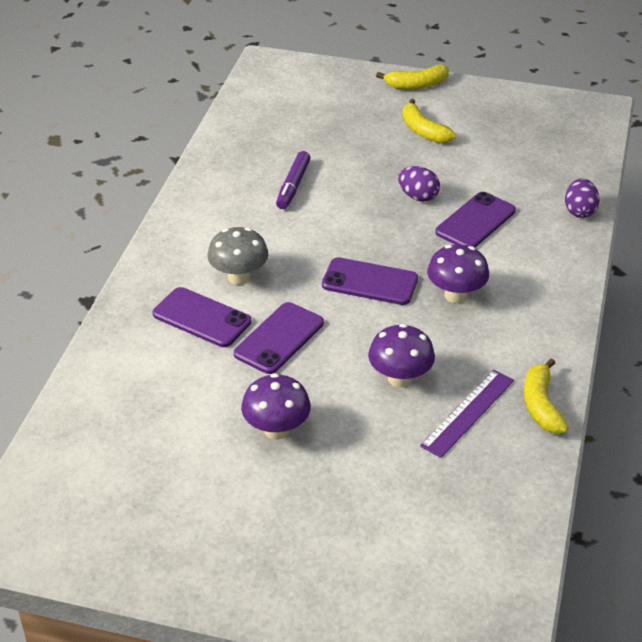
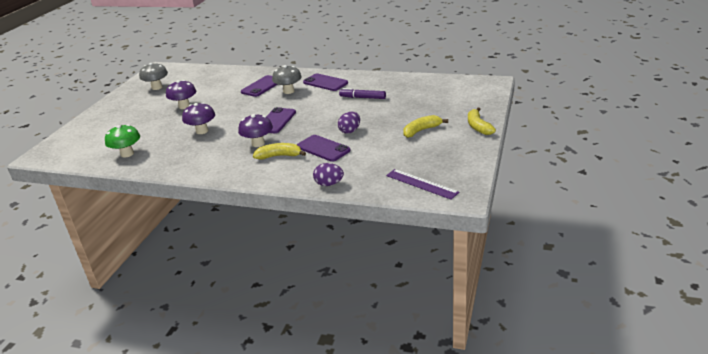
camera: 95 degrees right, 10 degrees down
purple phone [234,302,324,374] -> purple phone moved to [303,74,348,91]
purple ruler [420,370,514,458] -> purple ruler moved to [386,169,459,200]
yellow banana [524,358,568,433] -> yellow banana moved to [253,143,306,159]
none -> green mushroom [105,124,140,157]
none -> grey mushroom [139,63,168,90]

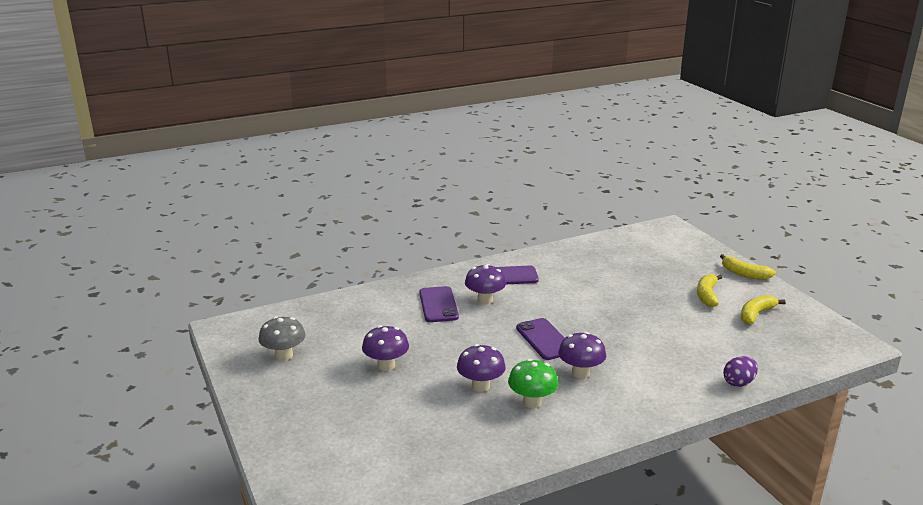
camera: 45 degrees left, 5 degrees down
green mushroom [105,124,140,157] -> green mushroom moved to [508,359,559,408]
yellow banana [253,143,306,159] -> yellow banana moved to [741,295,786,325]
grey mushroom [272,65,302,94] -> purple mushroom [465,264,506,304]
purple phone [297,135,351,162] -> none
purple egg [338,112,360,134] -> none
purple marker [339,88,386,99] -> none
purple ruler [386,169,459,200] -> none

